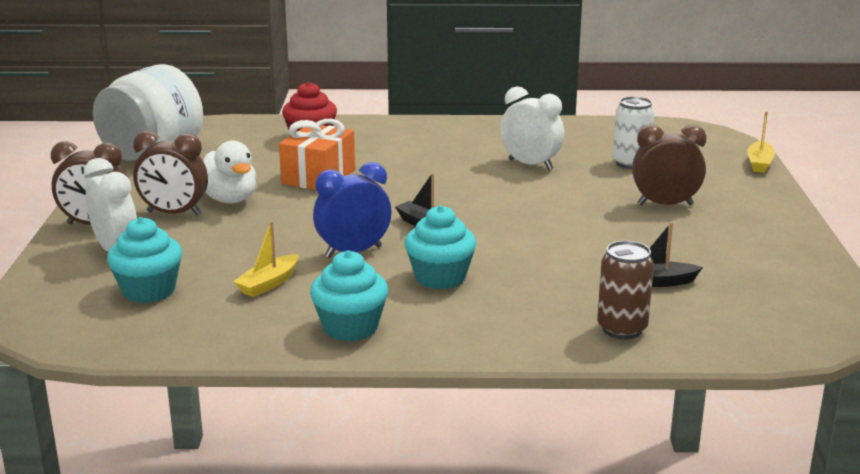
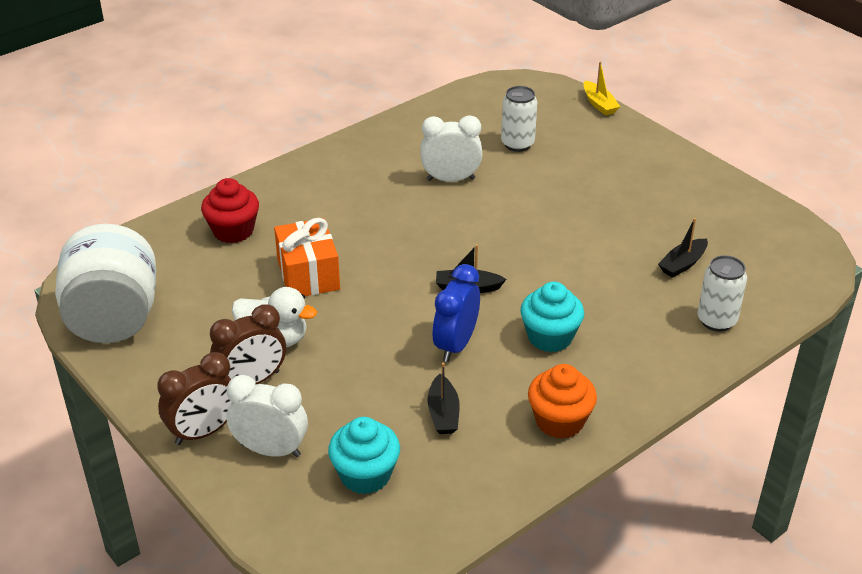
camera: 40 degrees left, 15 degrees up
yellow boat [233,221,299,297] -> black boat [427,362,460,434]
turquoise cupcake [310,250,388,341] -> orange cupcake [528,364,597,439]
brown can [597,241,654,339] -> white can [697,255,747,332]
brown clock [632,125,707,205] -> none

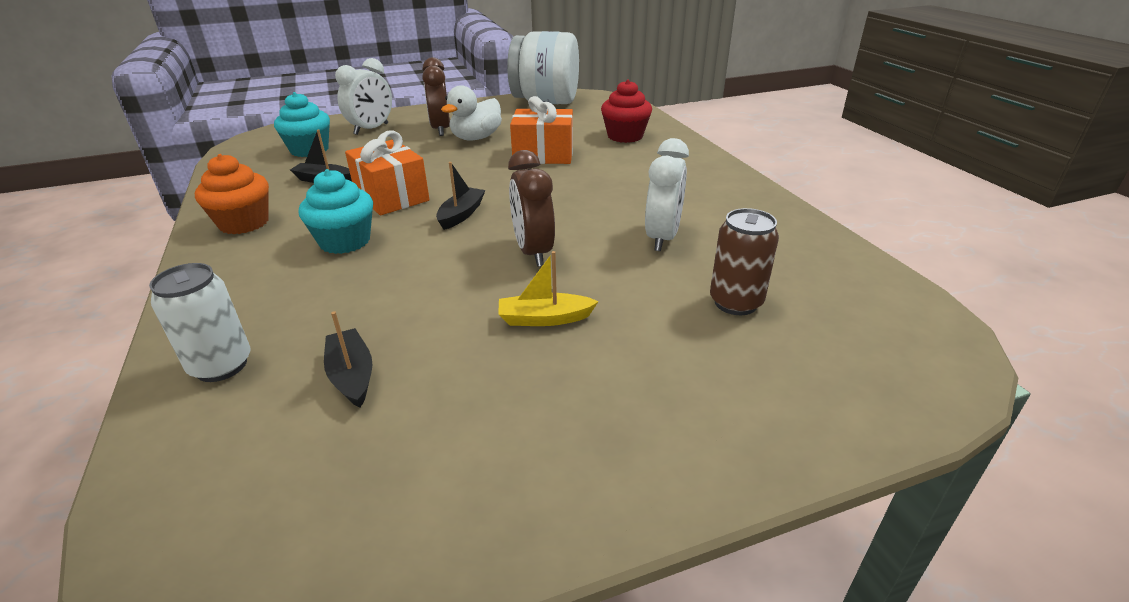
camera: 110 degrees right, 5 degrees down
brown clock [157,352,232,445] -> brown clock moved to [508,150,555,267]
blue clock [433,264,480,362] -> orange gift [345,131,430,215]
white can [501,86,537,152] -> brown can [710,208,779,315]
yellow boat [584,61,620,116] -> yellow boat moved to [498,251,599,326]

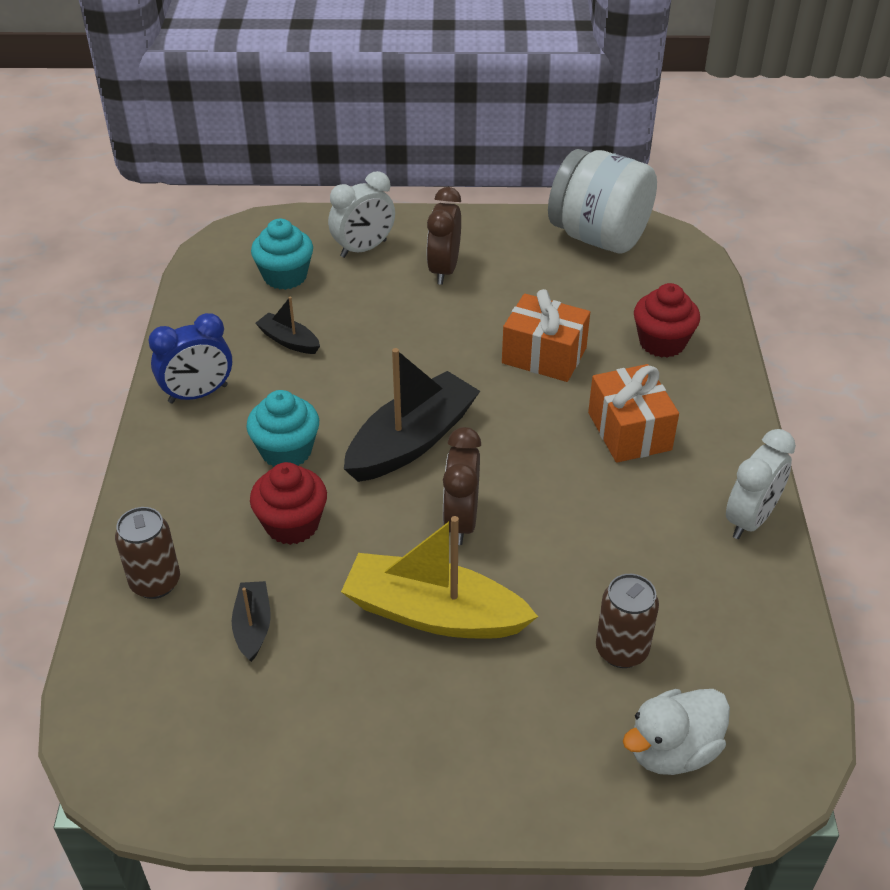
camera: 20 degrees right, 10 degrees up
white can [149,263,251,382] -> brown can [115,507,180,599]
orange cupcake [195,154,269,234] -> blue clock [148,313,232,404]
orange gift [345,131,430,215] -> orange gift moved to [588,364,679,463]
black boat [436,162,485,230] -> black boat [344,348,480,482], size x2.05
white duck [441,85,502,140] -> white duck moved to [623,689,730,775]
yellow boat [498,251,599,326] -> yellow boat [341,516,538,638], size x2.05
white clock [645,138,689,251] -> white clock moved to [726,429,796,539]
none -> red cupcake [250,462,327,545]

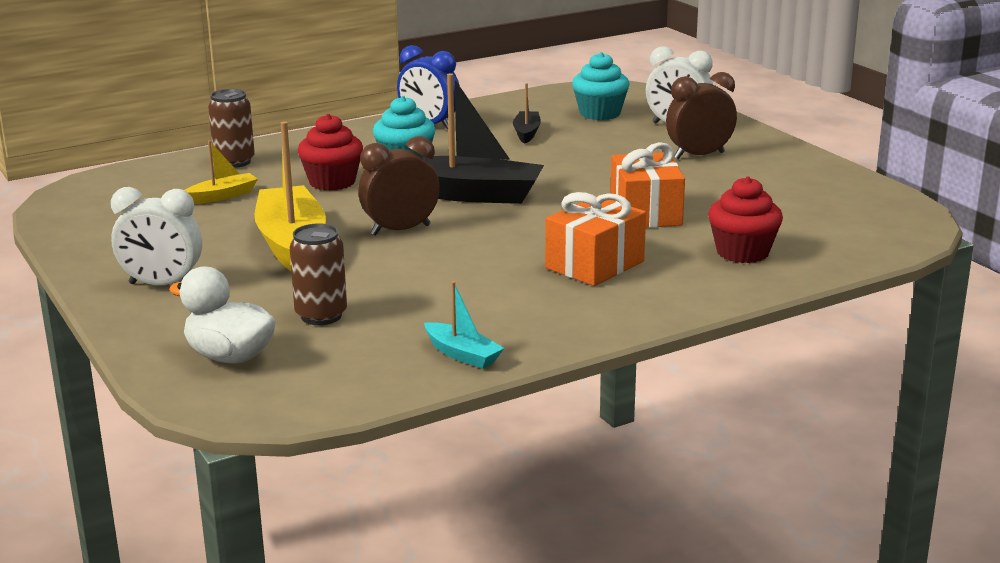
camera: 60 degrees right, 20 degrees down
black boat [232,581,271,662] -> yellow boat [185,140,258,204]
white jar [548,149,657,254] -> none
white clock [726,429,796,539] -> white clock moved to [111,187,202,285]
none -> turquoise boat [424,281,504,369]

